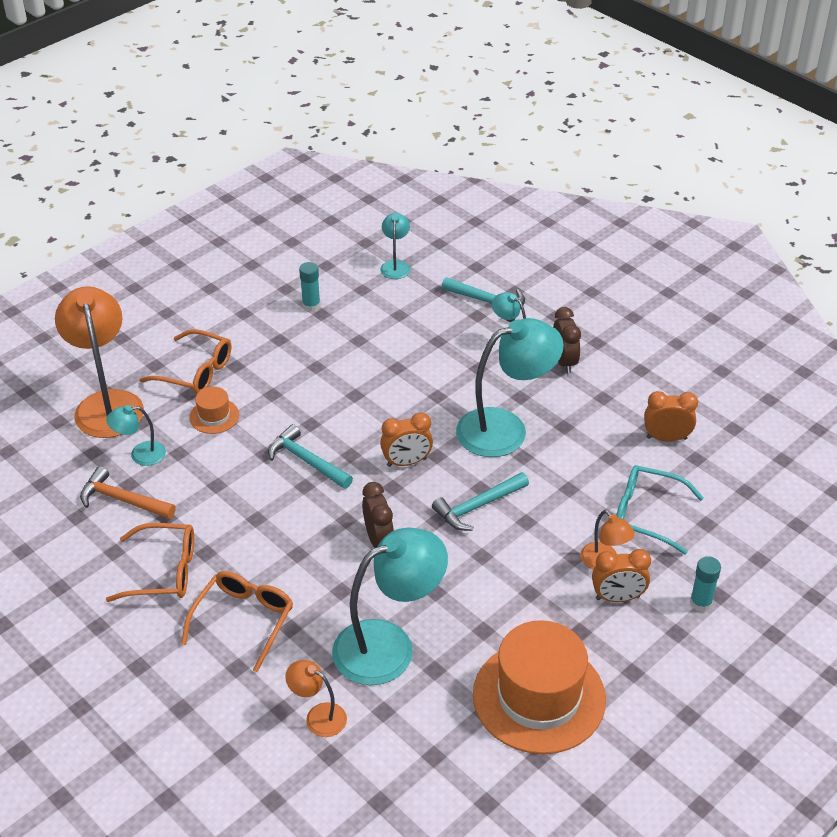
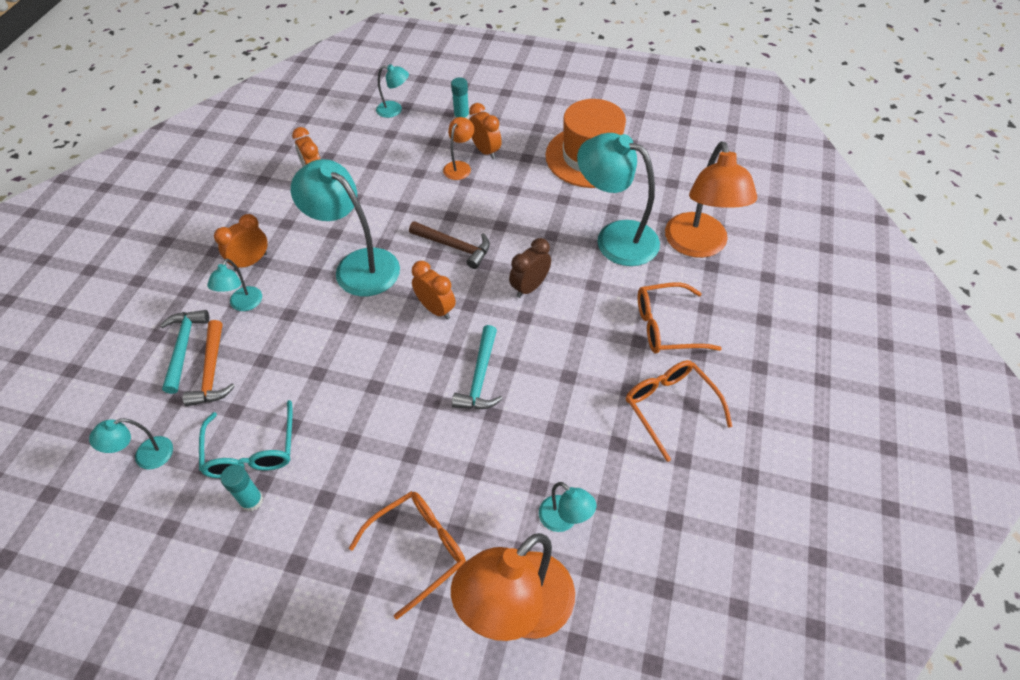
camera: 120 degrees left, 10 degrees up
orange hammer [80,466,176,519] -> orange hammer moved to [183,320,235,406]
orange glasses [139,329,231,394] -> orange glasses turned 60 degrees clockwise [349,491,466,619]
orange hat [189,387,239,434] -> none
orange lamp [285,660,347,737] -> orange lamp [665,141,757,258], size x2.06
turquoise hammer [432,472,529,531] -> brown hammer [409,221,490,269]
brown clock [553,307,581,373] -> orange clock [214,214,268,271]
turquoise glasses [616,465,704,555] -> turquoise glasses moved to [199,400,293,478]
none -> turquoise lamp [376,64,409,118]

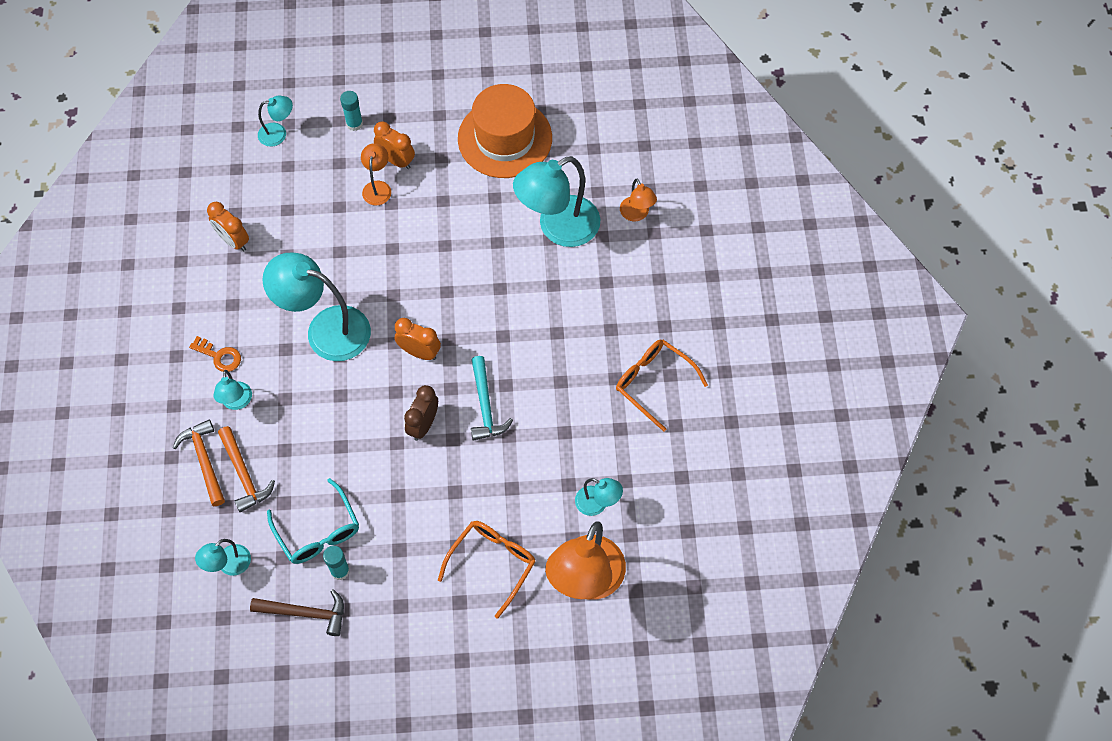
camera: 20 degrees left, 10 degrees up
turquoise hammer [160,310,209,394] -> orange hammer [173,420,225,506]
orange clock [214,214,268,271] -> orange key [189,336,241,372]
brown hammer [409,221,490,269] -> brown hammer moved to [250,589,344,636]
brown clock [509,238,551,298] -> brown clock moved to [404,385,438,441]
turquoise lamp [577,133,660,266] -> turquoise lamp turned 45 degrees counterclockwise [513,156,600,247]
orange glasses [638,282,722,354] -> none
orange lamp [665,141,757,258] -> orange lamp [620,179,657,221], size x0.49

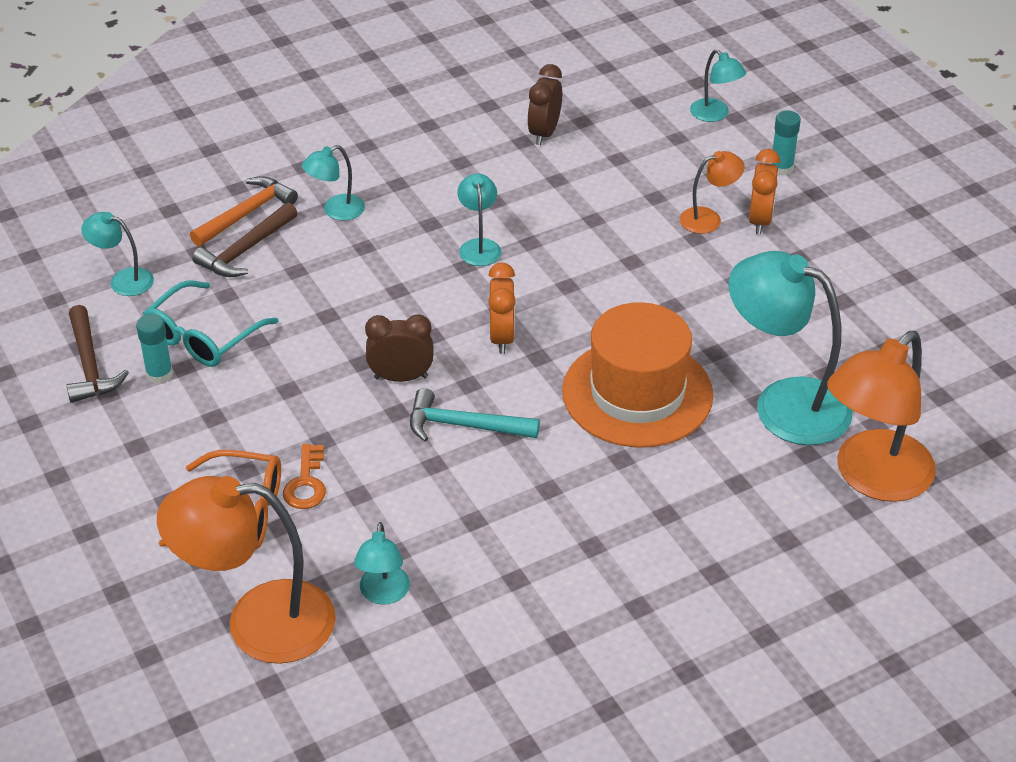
camera: 65 degrees right, 20 degrees down
orange key [189,336,241,372] -> orange key moved to [283,444,326,509]
orange clock [207,202,249,251] -> brown clock [527,64,562,145]
orange hammer [218,426,275,512] -> brown hammer [192,202,298,277]
turquoise lamp [262,253,371,361] -> turquoise lamp [457,173,501,266], size x0.49
orange hat [458,84,552,178] -> orange hat moved to [562,302,713,447]
turquoise hammer [471,356,513,441] -> turquoise hammer turned 45 degrees clockwise [410,388,540,442]
orange glasses [616,340,708,431] -> none
orange lamp [620,179,657,221] -> orange lamp [827,331,936,502], size x2.06

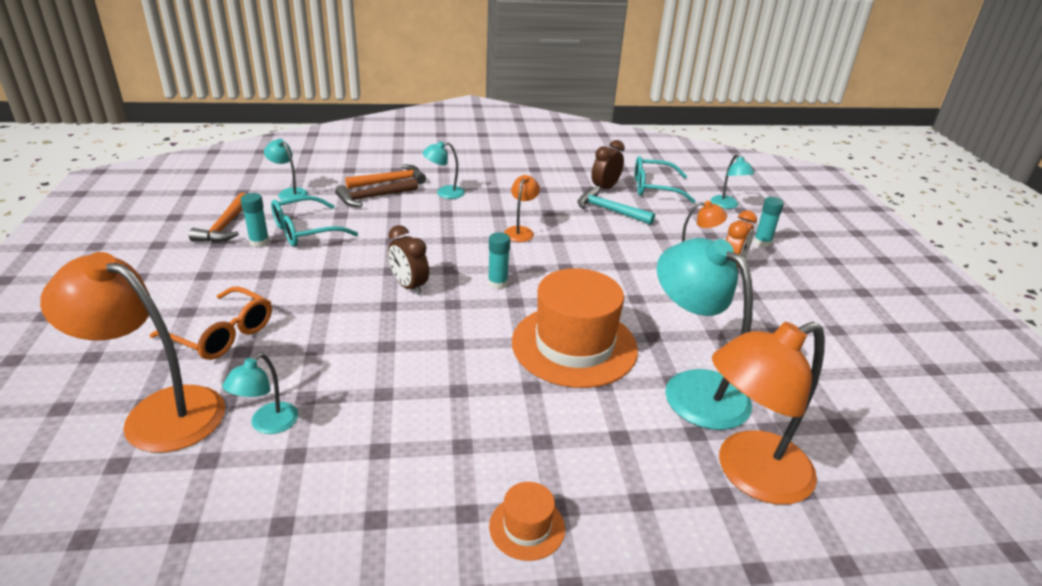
camera: 20 degrees right, 10 degrees down
brown hammer [66,305,129,403] -> orange hammer [189,193,246,243]
orange key [283,444,326,509] -> none
brown clock [365,314,433,382] -> brown clock turned 150 degrees counterclockwise [388,225,429,295]
turquoise hammer [410,388,540,442] -> turquoise hammer moved to [577,187,655,225]
turquoise lamp [457,173,501,266] -> orange lamp [504,175,540,242]
orange clock [488,262,516,354] -> turquoise glue stick [488,232,510,289]
none -> orange hat [489,482,565,561]
none -> turquoise glasses [635,156,696,203]

